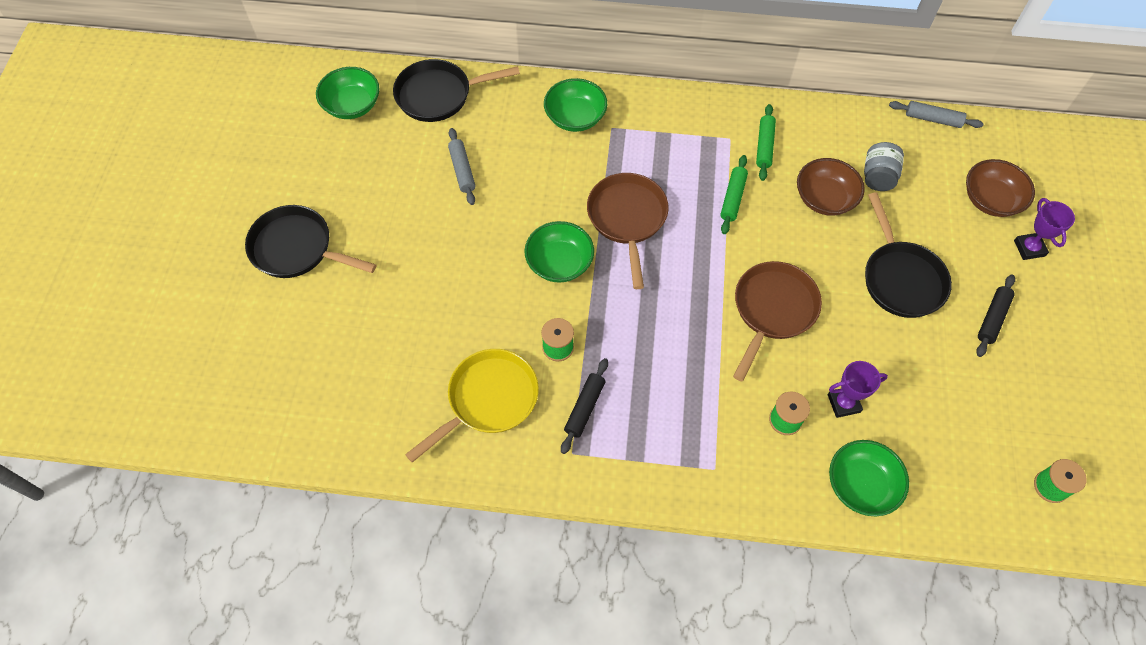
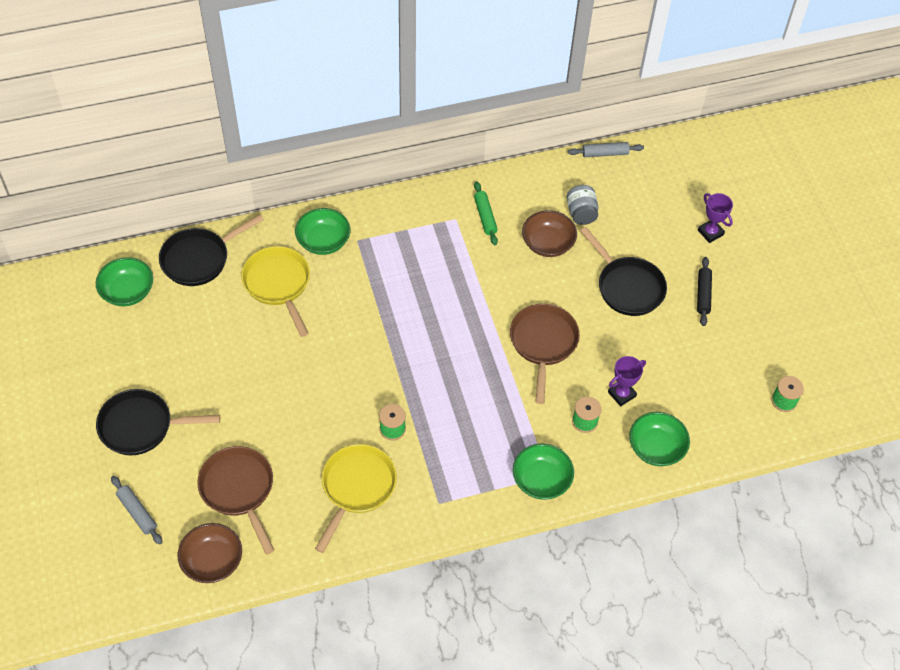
camera: 25 degrees left, 5 degrees down
grey rolling pin [448,128,476,205] -> grey rolling pin moved to [111,476,163,545]
green bowl [524,221,594,283] -> green bowl moved to [513,444,574,500]
black rolling pin [561,358,608,454] -> none
brown pan [587,173,669,289] -> brown pan moved to [197,446,274,554]
green rolling pin [721,155,748,234] -> none
brown bowl [966,159,1035,217] -> brown bowl moved to [178,523,242,583]
none -> yellow pan [241,246,310,337]

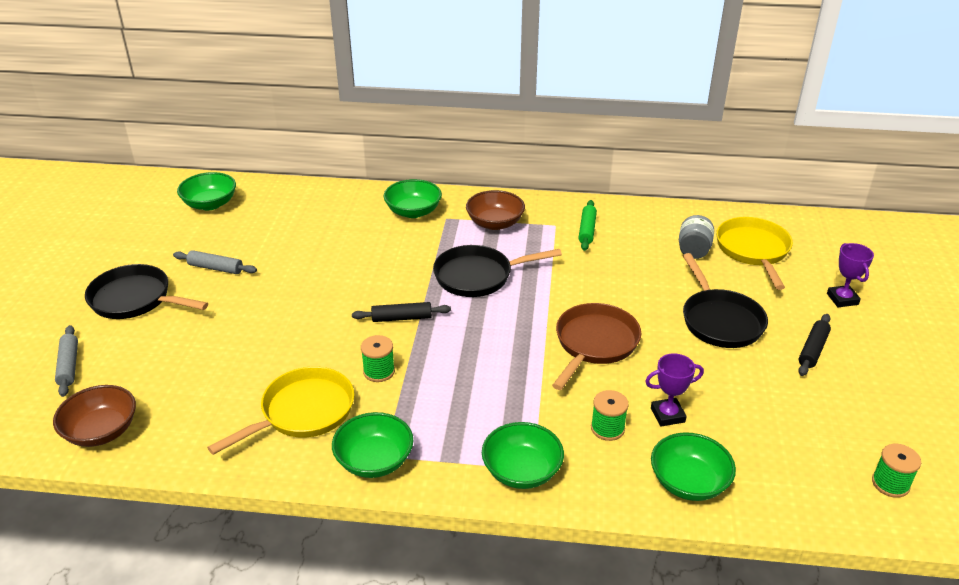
camera: 25 degrees right, 20 degrees down
black pan [159,214,264,286] -> black pan moved to [433,245,562,297]
brown pan [197,446,274,554] -> none
yellow pan [241,246,310,337] -> yellow pan moved to [716,217,793,290]
brown bowl [522,210,577,257] -> brown bowl moved to [466,190,525,230]
grey rolling pin [568,142,644,157] -> grey rolling pin moved to [173,250,257,274]
none -> green bowl [332,412,414,478]
none -> black rolling pin [352,302,451,322]

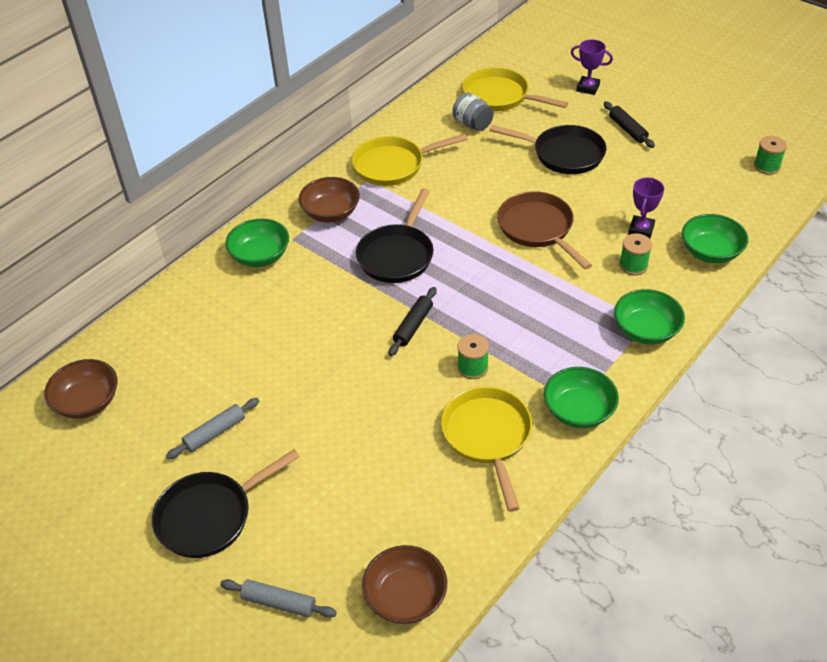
camera: 55 degrees left, 10 degrees up
green bowl [177,172,236,210] -> brown bowl [44,359,117,419]
green rolling pin [579,200,597,251] -> yellow pan [352,134,468,186]

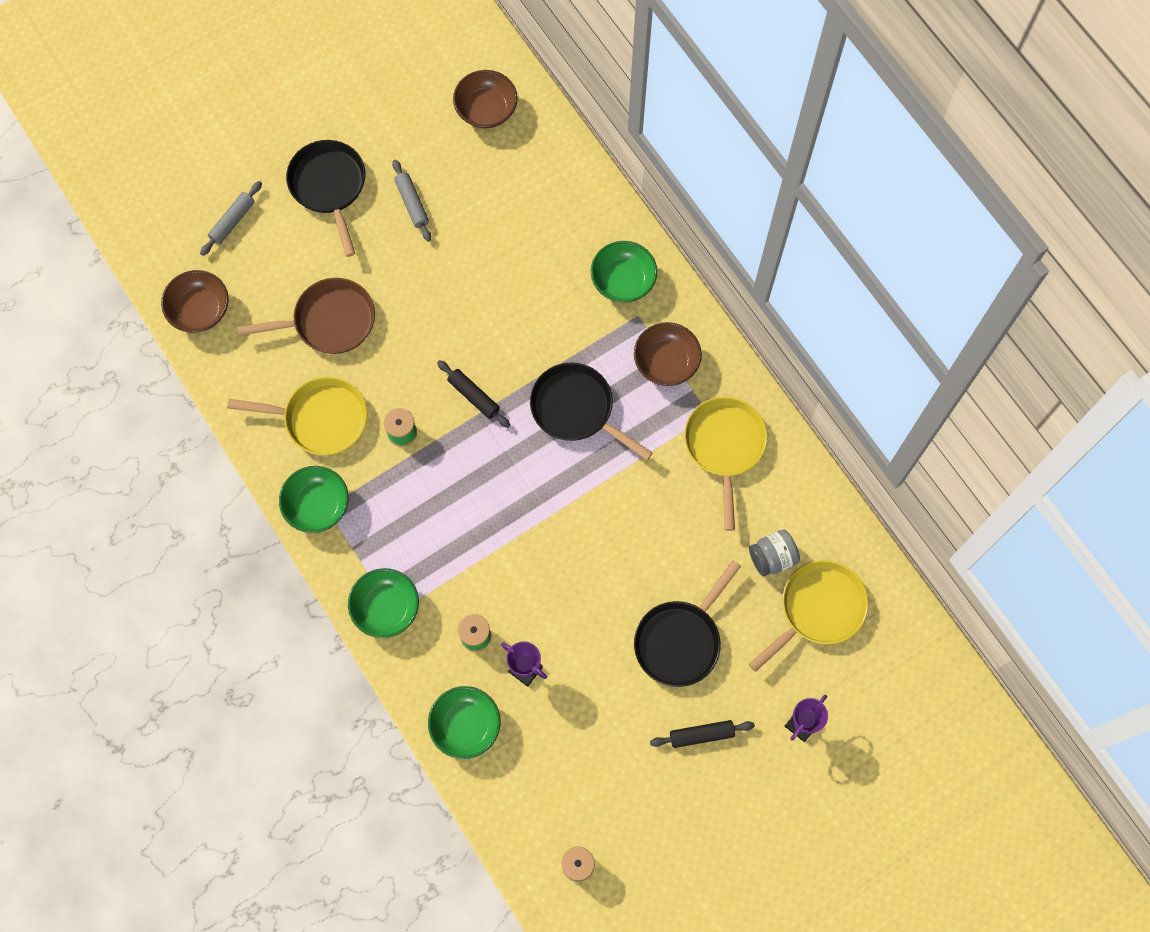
camera: 105 degrees right, 25 degrees up
brown pan [497,191,592,270] -> brown pan moved to [237,278,375,354]

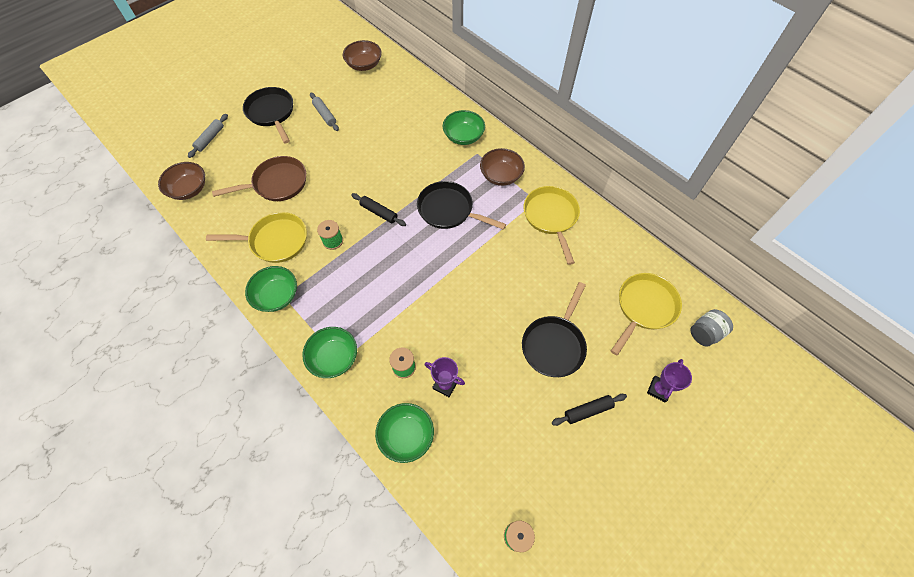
camera: 10 degrees left, 10 degrees down
grey jar [749,529,800,576] -> grey jar moved to [690,309,733,347]

